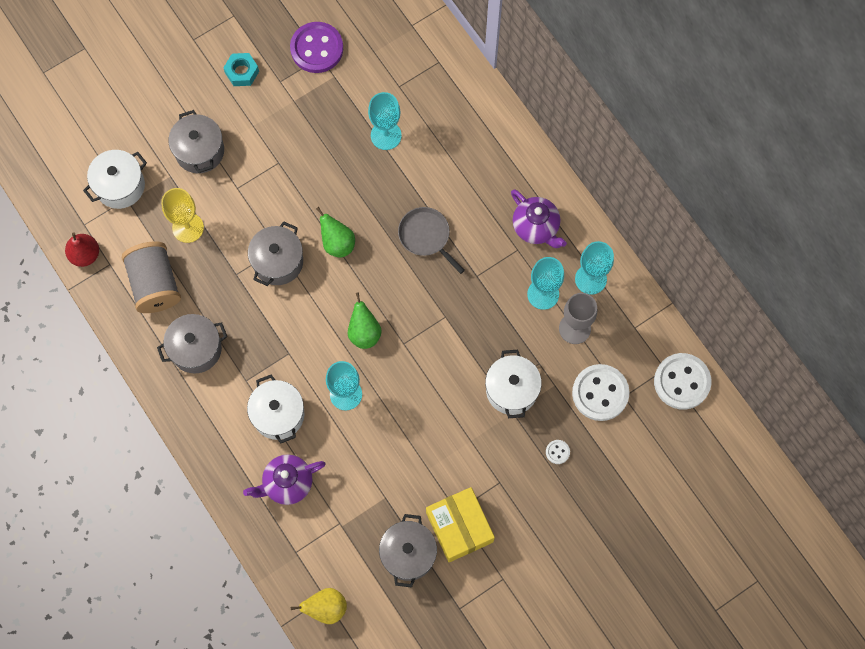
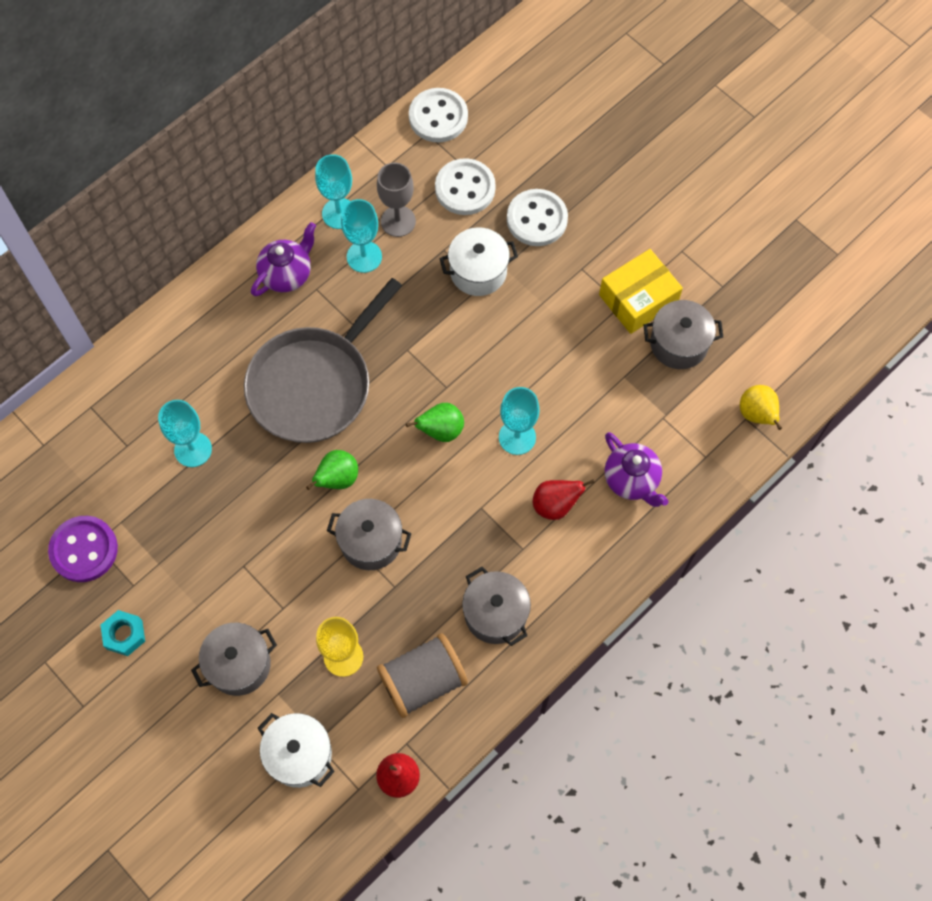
camera: 100 degrees left, 5 degrees down
white pot [247,375,304,444] -> red pear [533,479,595,520]
grey pan [398,207,465,274] -> grey pan [244,278,402,443], size x2.07
white button [546,440,570,464] -> white button [507,189,568,246], size x2.35

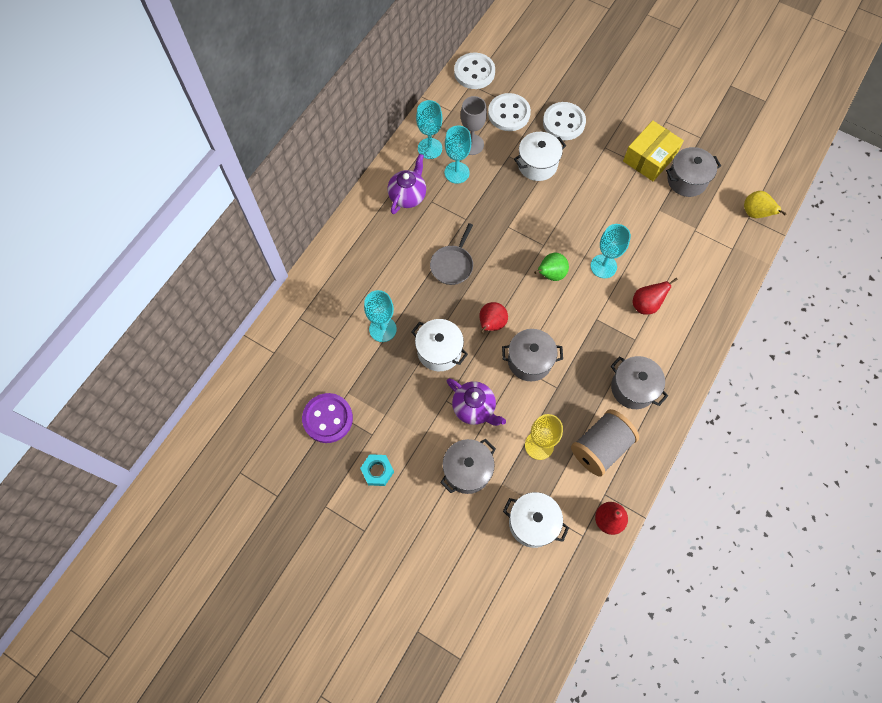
camera: 15 degrees left, 0 degrees up
grey pan [244,278,402,443] -> grey pan [430,223,473,285], size x0.48
green pear [306,450,358,490] -> red pear [479,302,508,334]
purple teapot [605,432,669,507] -> purple teapot moved to [447,378,506,426]
none -> white pot [411,319,468,371]

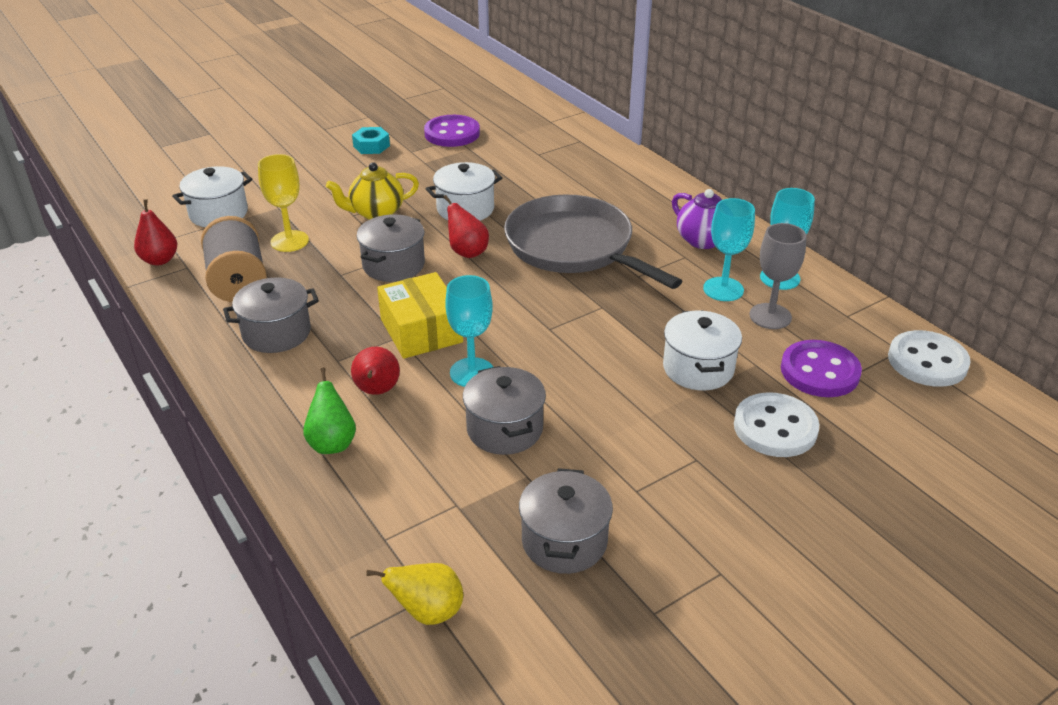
camera: 115 degrees right, 30 degrees down
turquoise goblet [364,290,397,342] -> none
grey pan [430,223,473,285] -> grey pan [504,195,682,289], size x2.07
grey pot [440,439,496,494] -> grey pot moved to [463,366,546,455]
purple teapot [447,378,506,426] -> yellow teapot [326,162,419,220]
white button [488,93,531,131] -> purple button [781,340,862,397]
green pear [534,253,569,281] -> green pear moved to [303,368,356,454]
yellow box [623,121,684,181] -> yellow box moved to [377,272,463,359]

